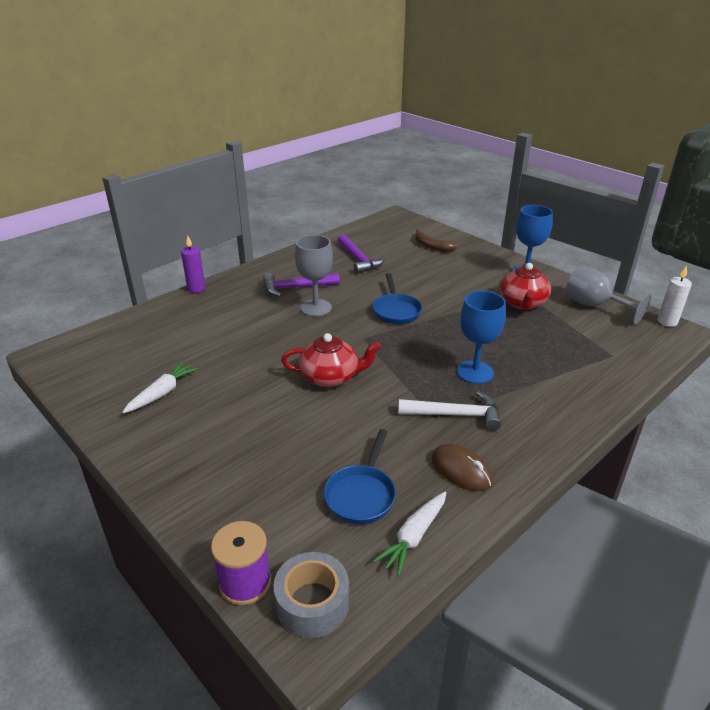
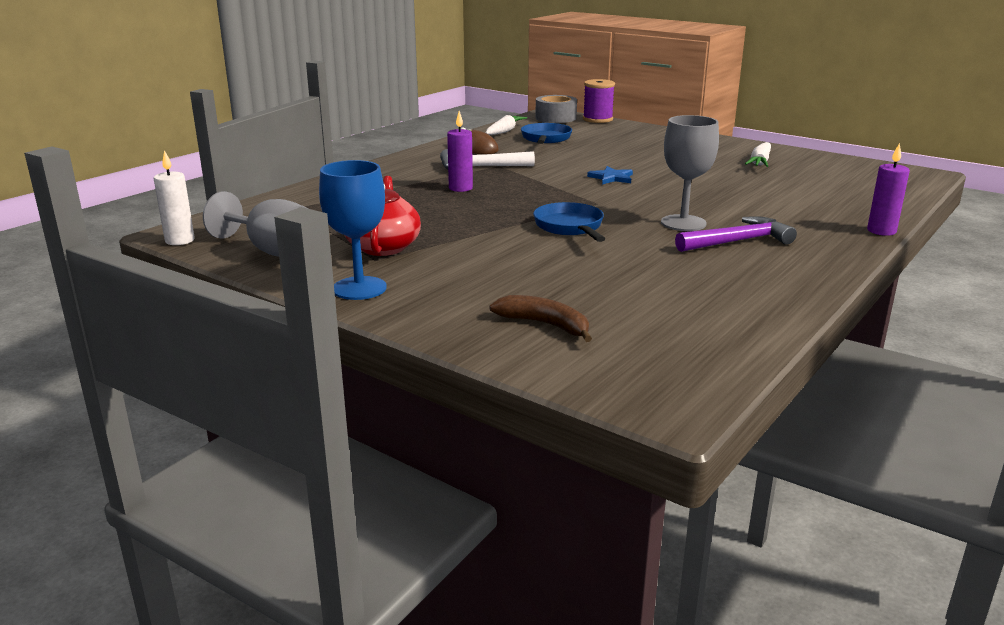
camera: 170 degrees right, 10 degrees down
red teapot [281,333,381,388] -> blue star [587,166,633,184]
purple hammer [338,235,385,274] -> none
blue goblet [457,291,506,384] -> purple candle [447,111,473,192]

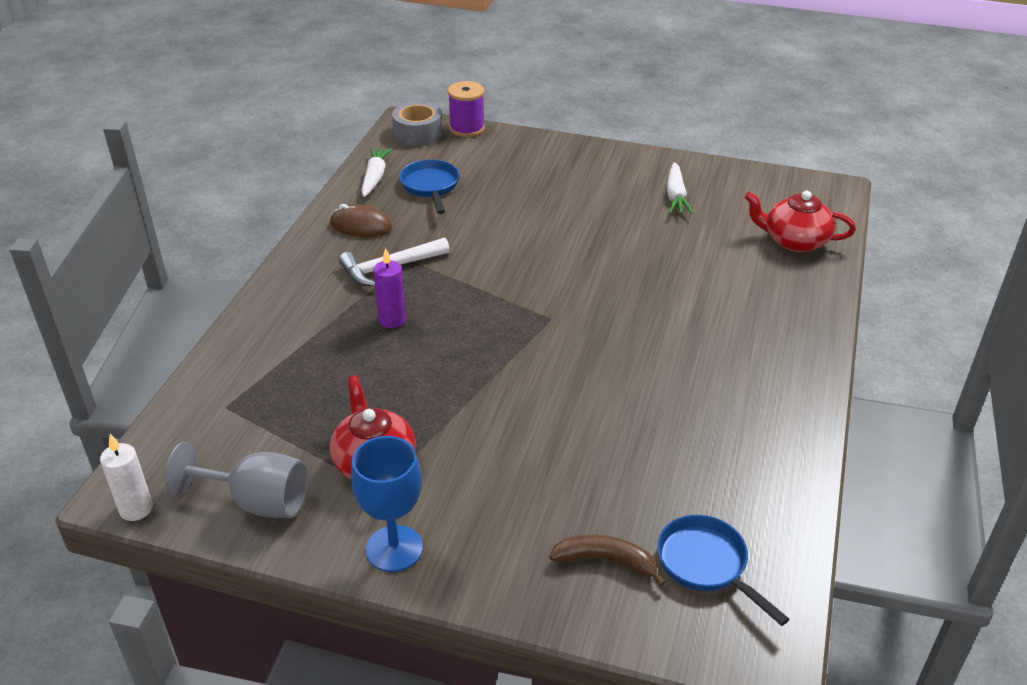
camera: 20 degrees left, 15 degrees up
blue pan [533,202,605,242] -> blue pan moved to [657,515,789,626]
blue star [587,166,633,184] -> none
grey goblet [661,115,719,231] -> none
purple hammer [675,216,797,252] -> none
purple candle [867,143,910,236] -> none
none -> red teapot [744,191,856,252]

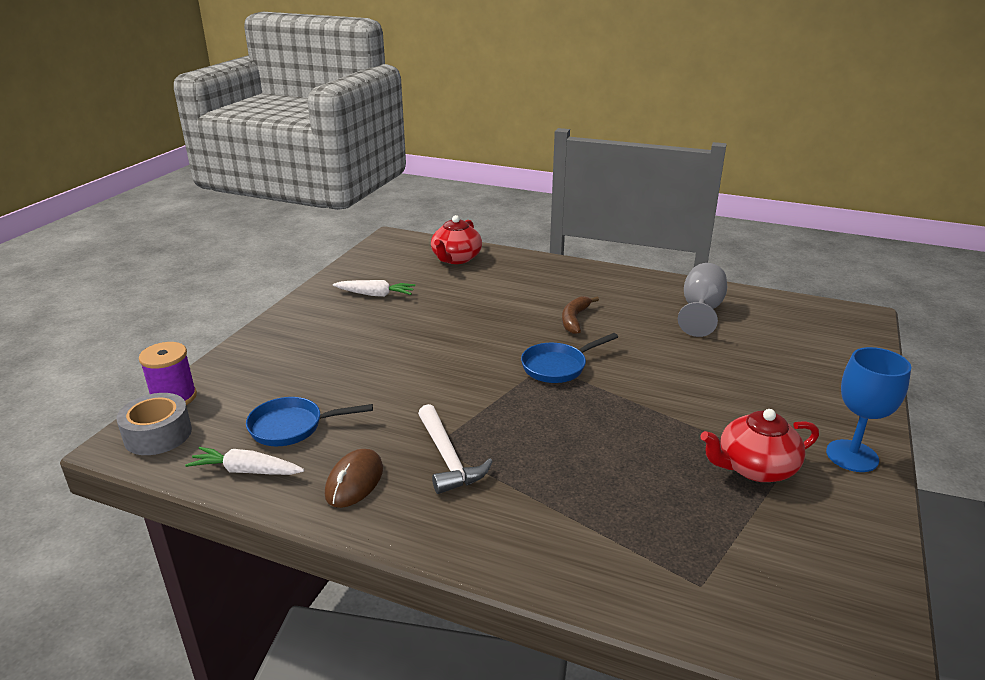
camera: 85 degrees left, 10 degrees down
white candle [100,434,153,521] -> none
grey goblet [165,442,308,518] -> grey goblet moved to [678,263,727,337]
purple candle [373,248,406,328] -> none
brown banana [549,534,666,587] -> brown banana moved to [562,296,599,334]
blue pan [657,515,789,626] -> blue pan moved to [521,333,618,383]

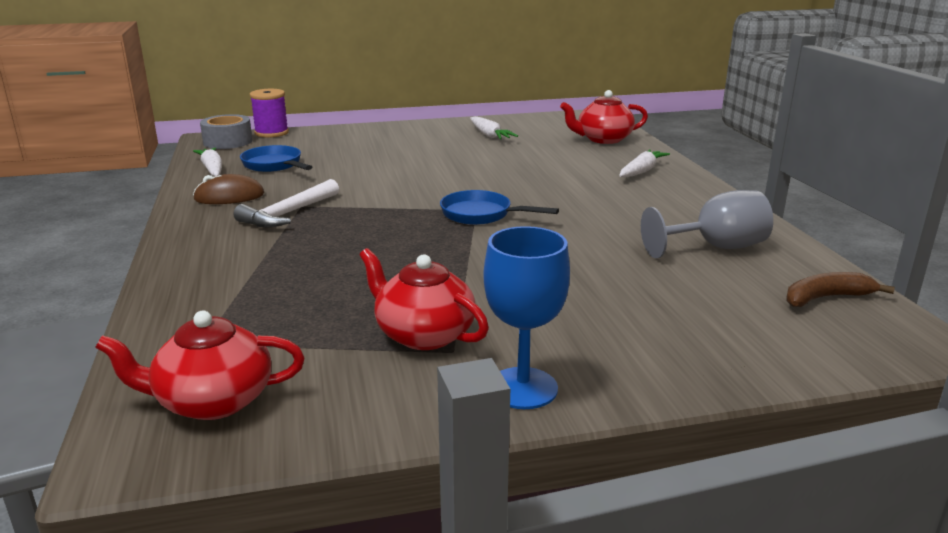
camera: 55 degrees right, 5 degrees down
brown banana [562,296,599,334] -> brown banana moved to [787,272,895,307]
none -> red teapot [95,311,305,420]
none -> white carrot [619,149,670,178]

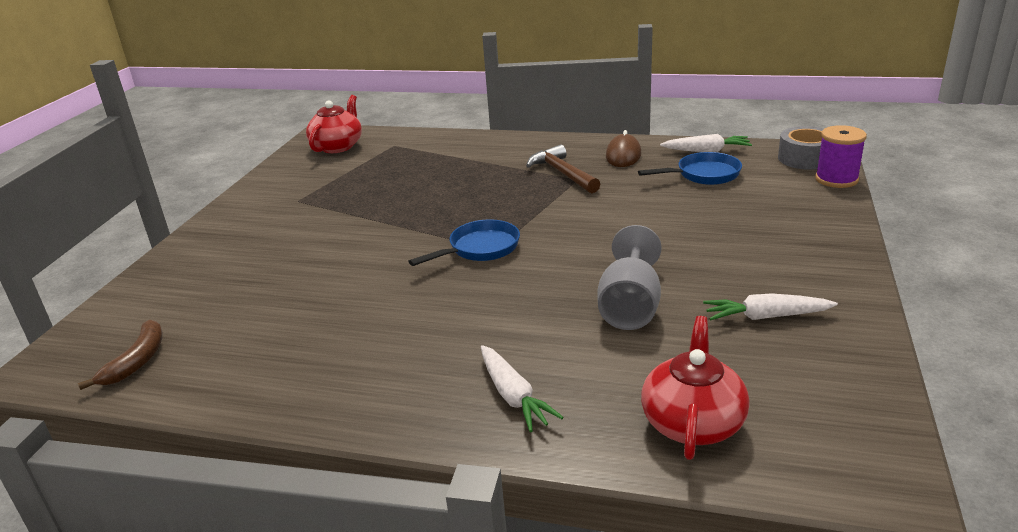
camera: 120 degrees right, 5 degrees up
white hammer [234,179,339,227] -> brown hammer [526,144,600,193]
red teapot [359,248,489,350] -> none
blue goblet [483,226,570,409] -> none
grey goblet [641,190,773,258] -> grey goblet moved to [598,225,661,330]

